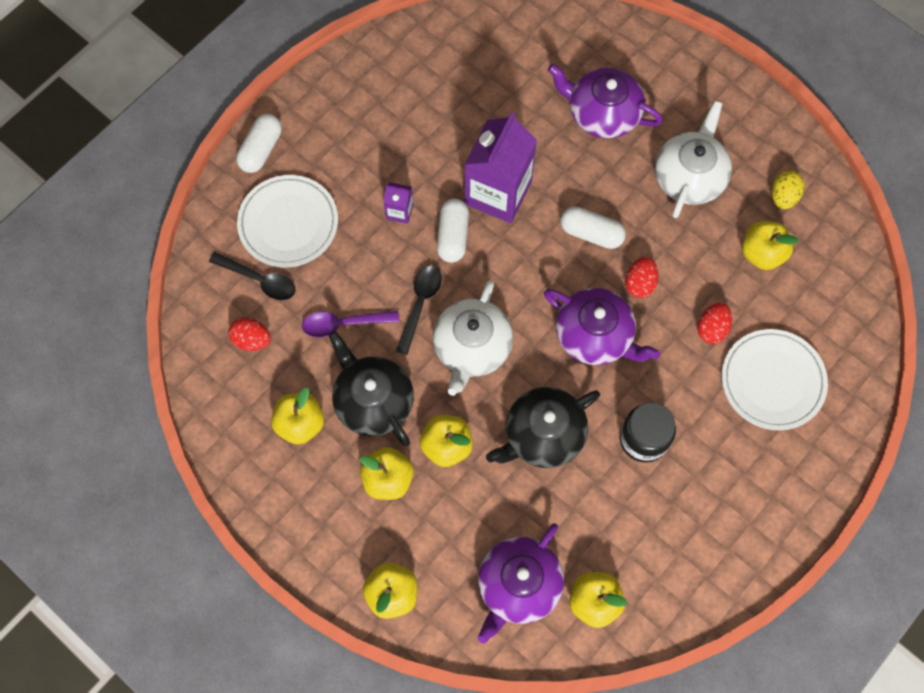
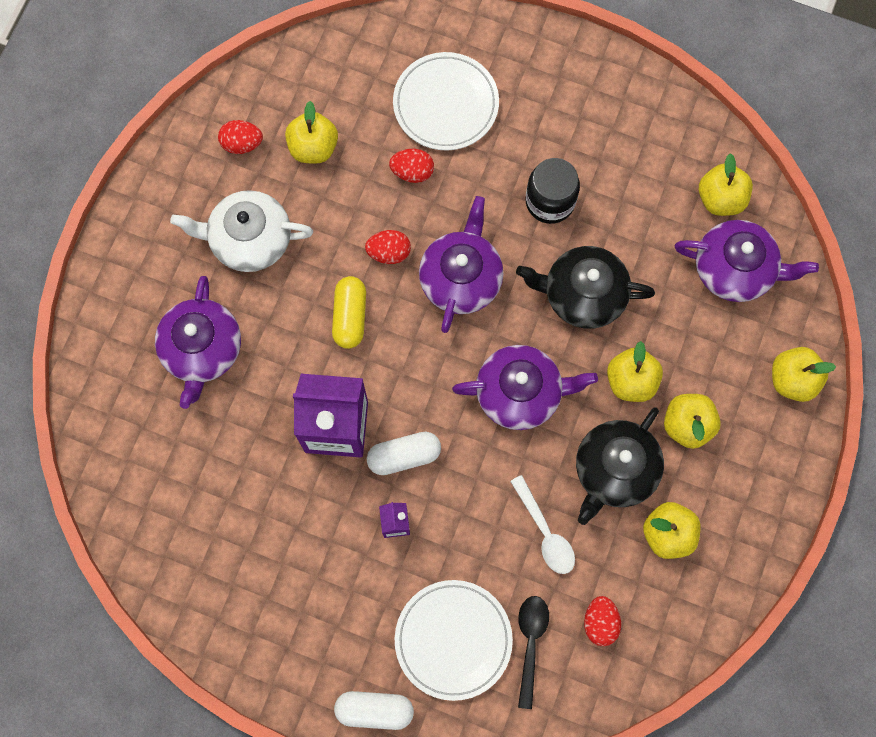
camera: 110 degrees left, 5 degrees up
purple spoon [302,311,399,337] -> white spoon [510,475,575,574]
black spoon [396,265,442,355] -> none
white teapot [433,280,513,396] -> purple teapot [452,345,598,430]
black teapot [486,387,600,468] -> black teapot turned 150 degrees clockwise [516,246,655,329]
white capsule [560,207,626,249] -> yellow capsule [332,276,366,349]
yellow egg [772,171,804,209] -> red egg [218,120,263,154]

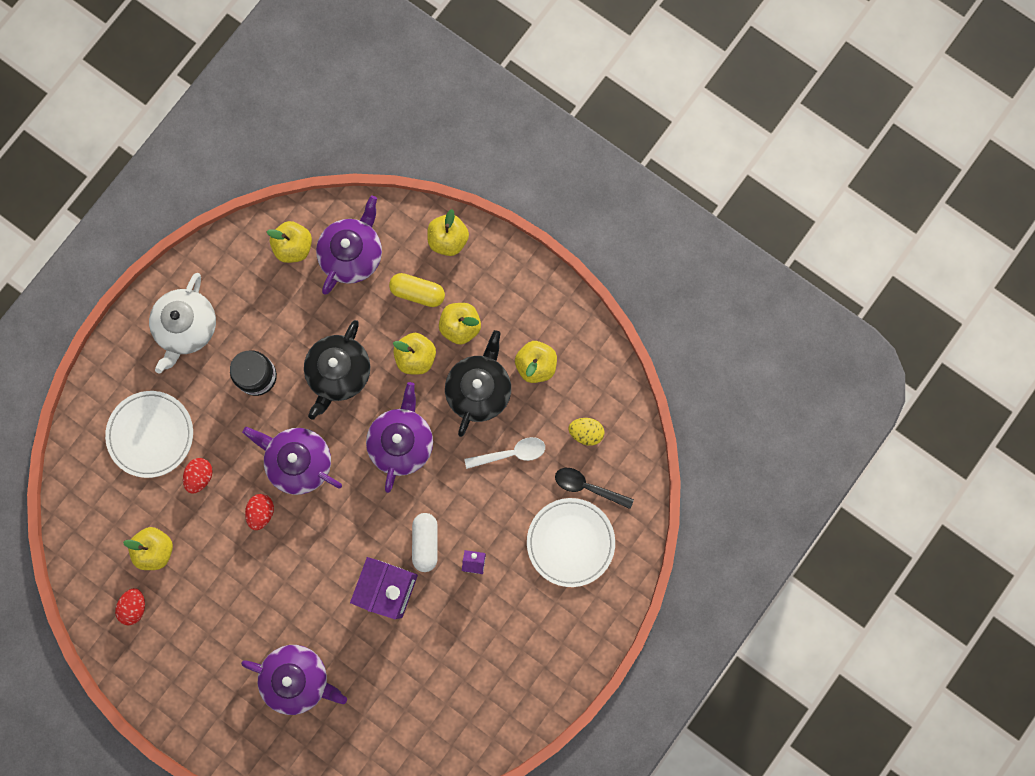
camera: 75 degrees left, 5 degrees up
white teapot [170,190,313,272] -> white teapot moved to [149,273,216,374]
yellow capsule [332,276,366,349] -> yellow capsule moved to [389,273,445,307]
white capsule [334,691,414,730] -> none
black teapot [576,407,664,525] -> black teapot turned 120 degrees counterclockwise [445,330,511,437]
red egg [584,596,621,646] -> yellow egg [568,418,605,446]

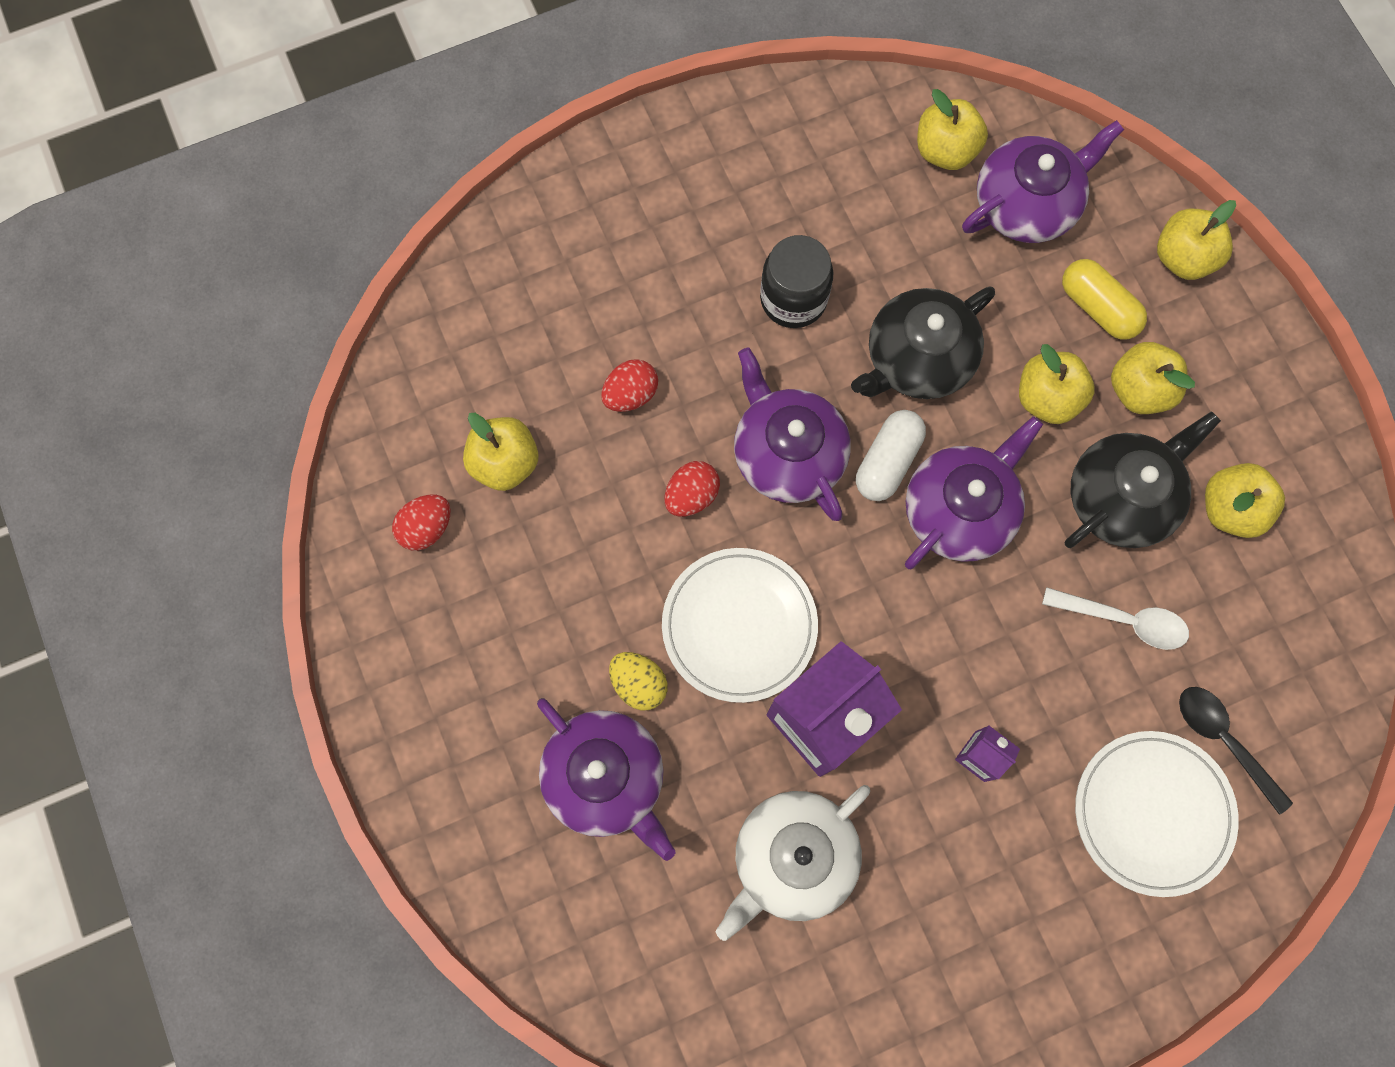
camera: 30 degrees right, 5 degrees down
white plate [105,391,193,478] -> white plate moved to [662,548,818,703]
white teapot [149,273,216,374] -> white teapot moved to [716,785,870,941]
white capsule [412,513,438,572] -> white capsule moved to [856,410,926,501]
yellow egg [568,418,605,446] -> yellow egg moved to [609,652,668,710]

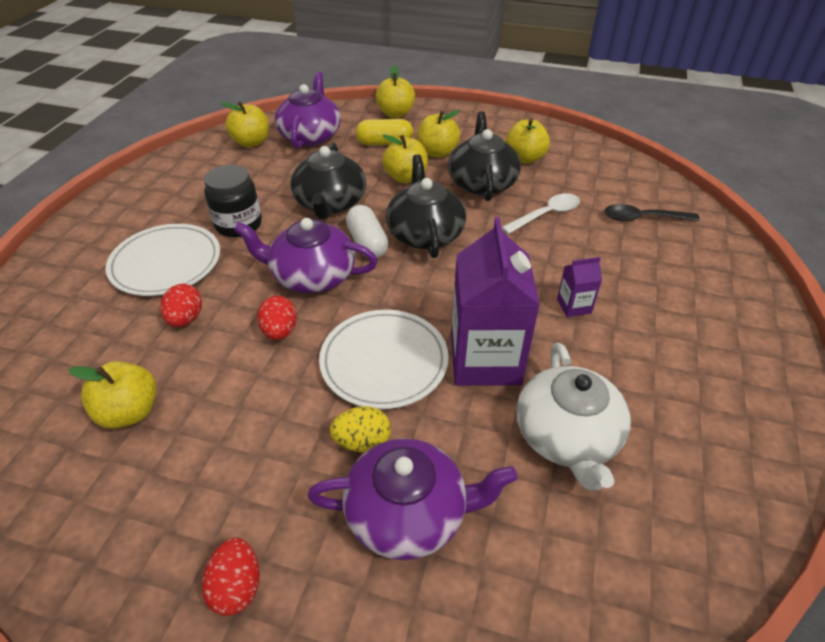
camera: 50 degrees left, 30 degrees down
red egg [392,495,451,551] -> red egg moved to [202,538,260,616]
purple teapot [905,416,1043,569] -> black teapot [386,154,466,258]
white plate [1075,731,1239,897] -> white plate moved to [106,224,220,296]

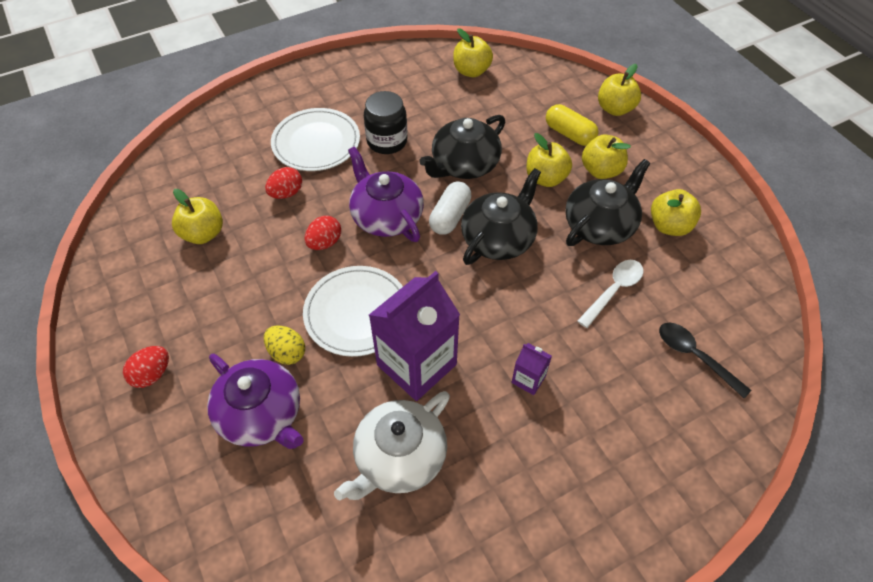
camera: 45 degrees right, 10 degrees up
purple teapot [275,72,341,149] -> none
white spoon [502,193,580,234] -> white spoon turned 60 degrees counterclockwise [577,260,643,328]

